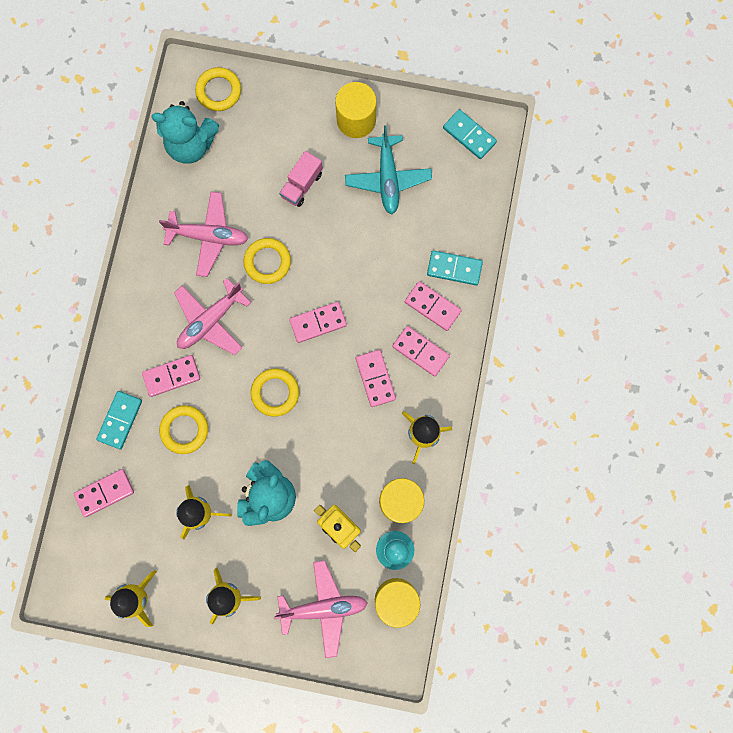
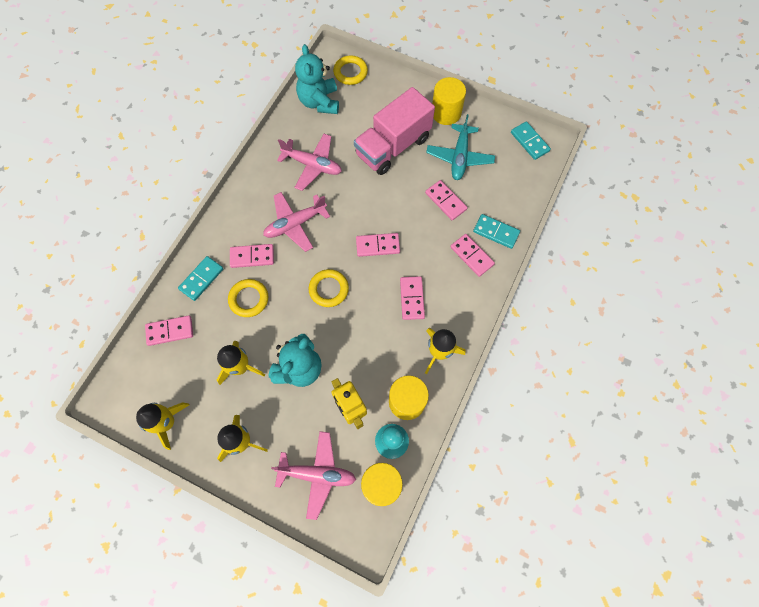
camera: 15 degrees right, 10 degrees down
turquoise teddy bear [152,101,220,164] -> turquoise teddy bear turned 60 degrees clockwise [295,44,339,114]
yellow ring [243,238,291,284] -> none
pink truck [279,151,323,207] -> pink truck [354,87,435,175], size x2.05
pink domino [392,326,450,376] -> pink domino moved to [425,180,467,221]

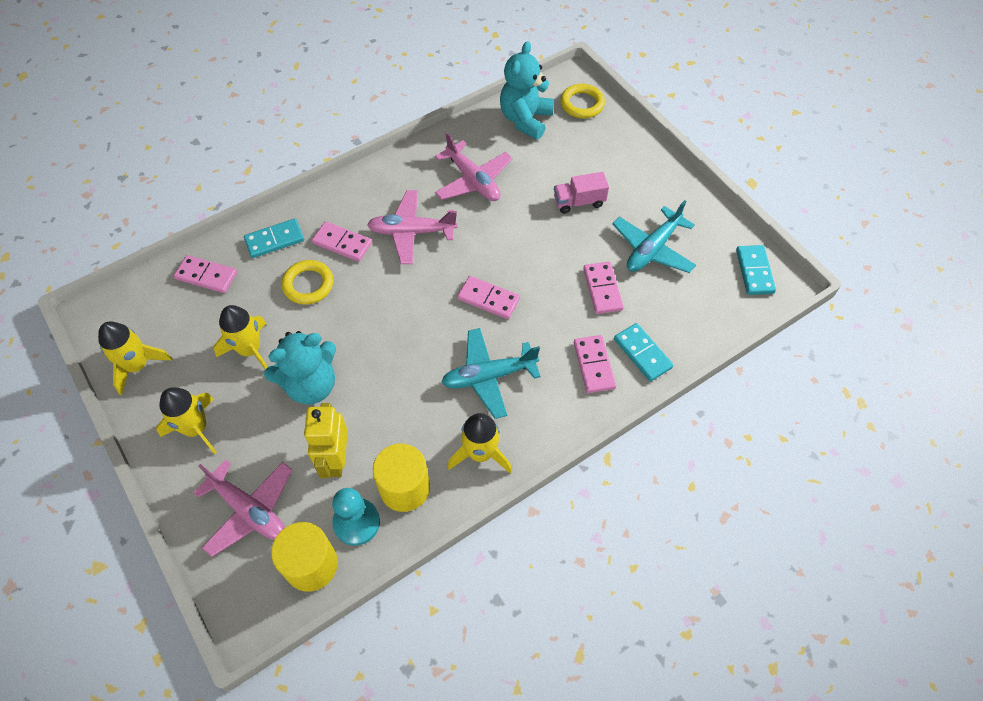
camera: 30 degrees right, 10 degrees down
yellow ring [309,269,349,307] -> none
pink truck [354,87,435,175] -> pink truck [554,172,609,214], size x0.49
pink domino [400,276,425,320] -> turquoise plane [441,328,541,419]
yellow cylinder [432,77,466,125] -> none

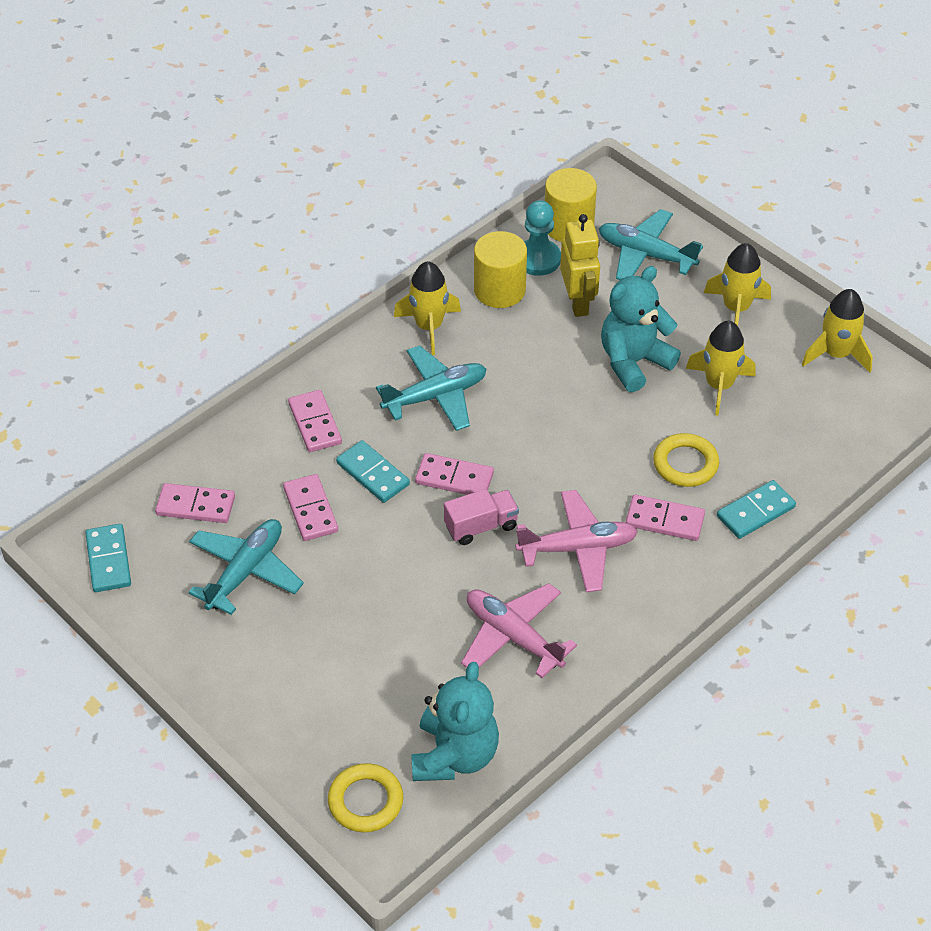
camera: 170 degrees right, 10 degrees down
pink domino [174,255,237,293] -> pink domino moved to [155,483,235,523]
pink plane [193,460,293,557] -> turquoise plane [599,209,703,280]
pink truck [554,172,609,214] -> pink truck moved to [444,489,519,545]
turquoise domino [614,323,673,382] -> turquoise domino moved to [336,440,410,503]

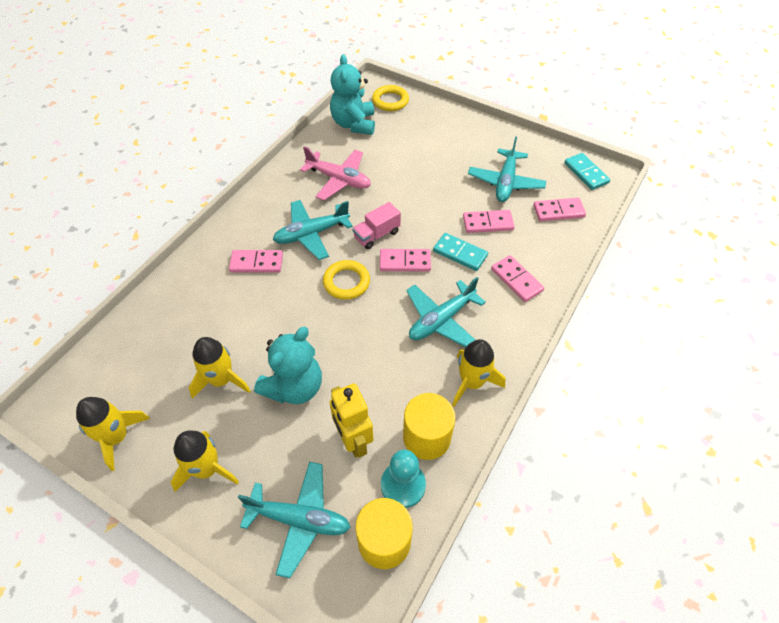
camera: 165 degrees right, 5 degrees up
pink domino [283,474,338,541] -> pink domino turned 60 degrees counterclockwise [463,210,515,233]
pink plane [515,490,638,592] -> turquoise plane [273,200,352,260]
yellow ring [653,433,719,487] -> yellow ring moved to [323,260,370,300]
turquoise domino [717,480,796,539] -> none

